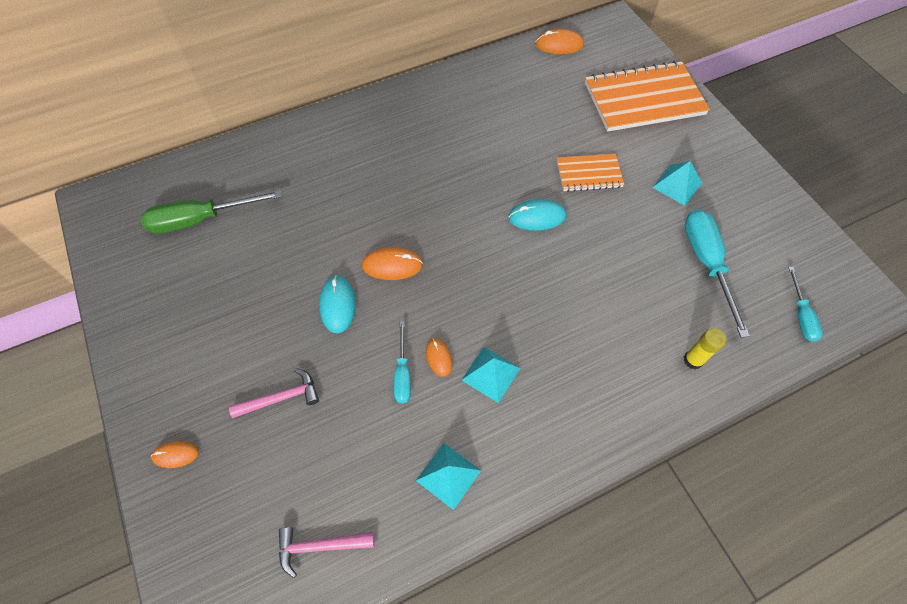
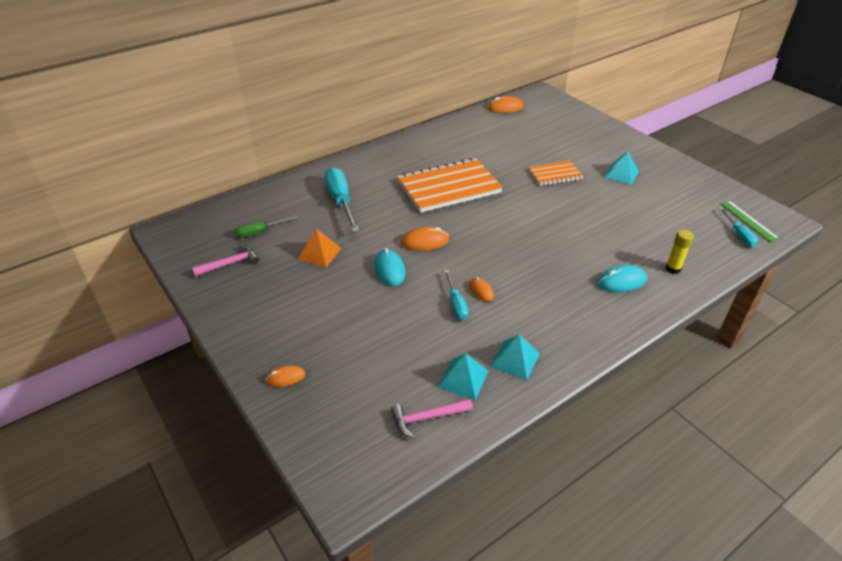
camera: 10 degrees left, 20 degrees down
green screwdriver [141,190,282,234] -> green screwdriver [236,216,297,238], size x0.56
pink hammer [229,368,319,418] -> pink hammer moved to [192,245,259,276]
turquoise pyramid [461,347,521,403] -> turquoise pyramid moved to [438,353,488,400]
turquoise mouse [509,200,567,231] -> turquoise mouse moved to [597,265,647,292]
orange notebook [585,61,710,132] -> orange notebook moved to [397,158,503,213]
turquoise screwdriver [685,209,750,338] -> turquoise screwdriver moved to [325,167,359,232]
none -> orange pyramid [298,229,341,267]
none -> green ruler [720,200,780,242]

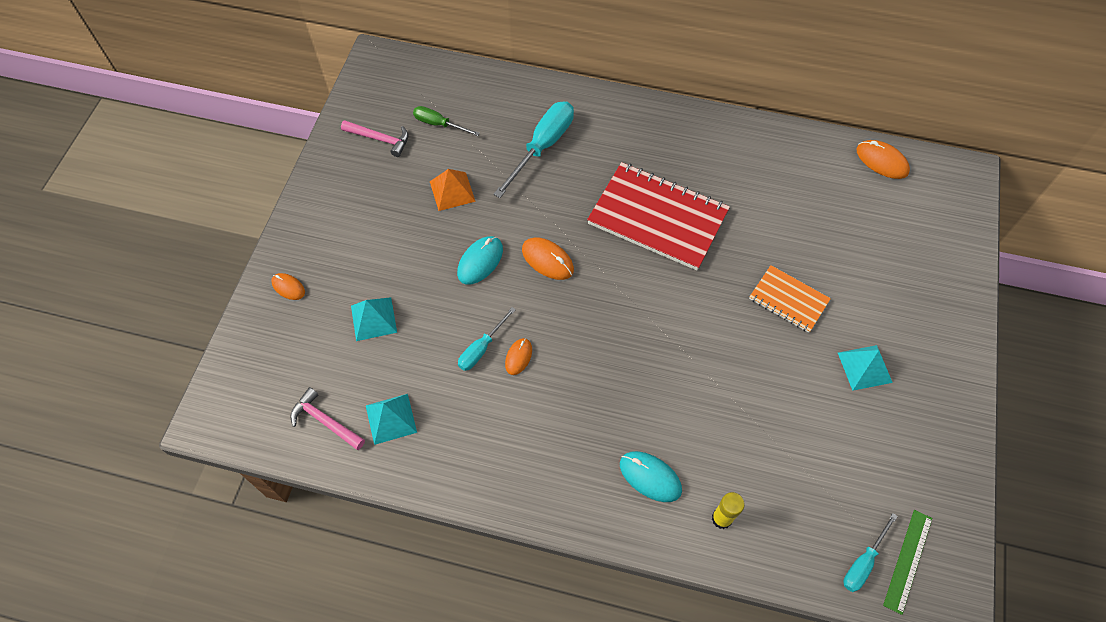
camera: 50 degrees right, 20 degrees up
orange notebook [397,158,503,213] -> red notebook [587,162,730,270]
turquoise pyramid [490,334,540,380] -> turquoise pyramid moved to [351,297,397,341]

